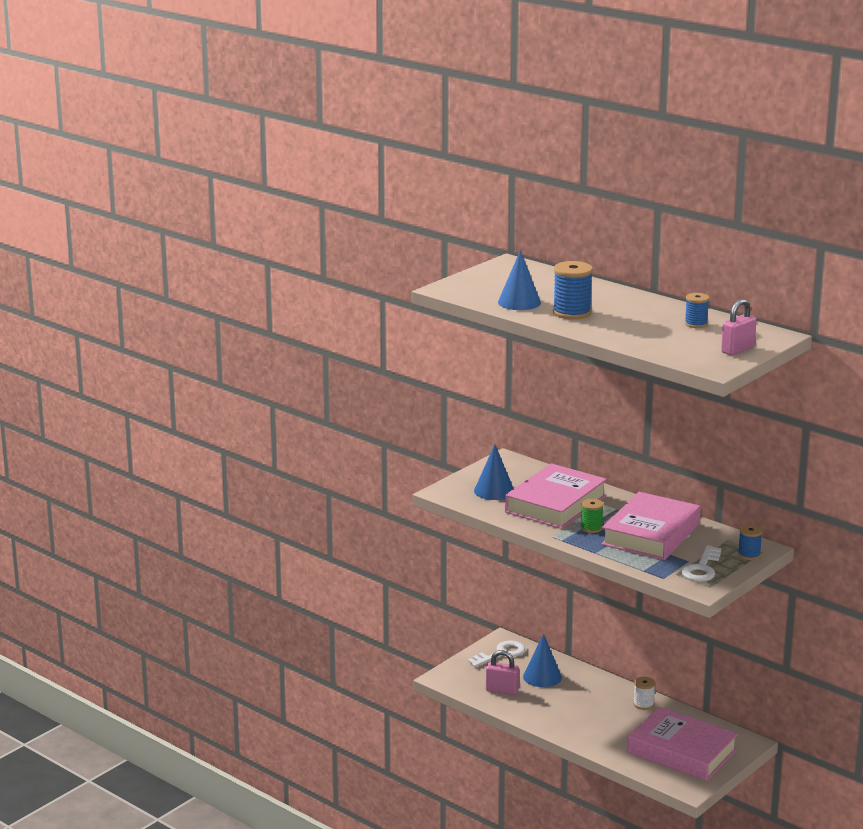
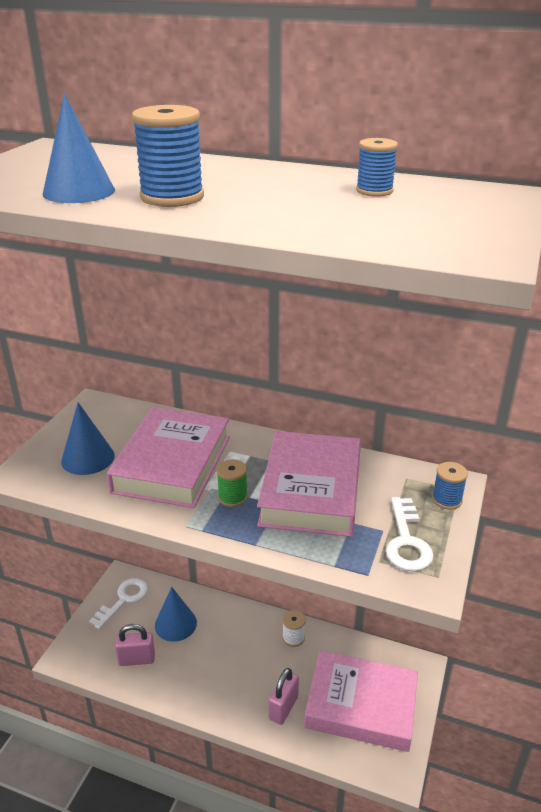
camera: 20 degrees left, 10 degrees up
pink padlock [721,299,757,355] -> pink padlock moved to [269,668,299,725]

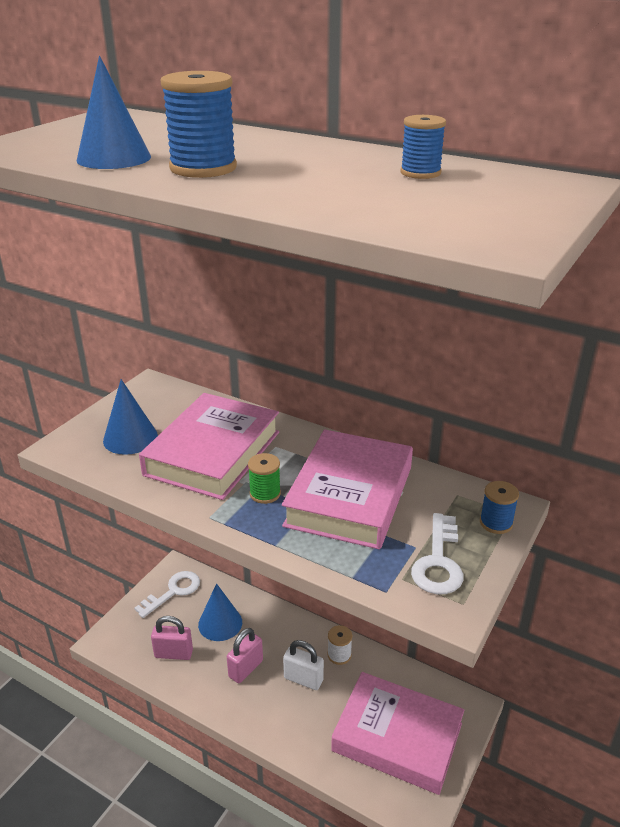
camera: 10 degrees right, 0 degrees up
pink padlock [269,668,299,725] -> pink padlock moved to [227,628,263,683]
none -> white padlock [283,640,324,690]

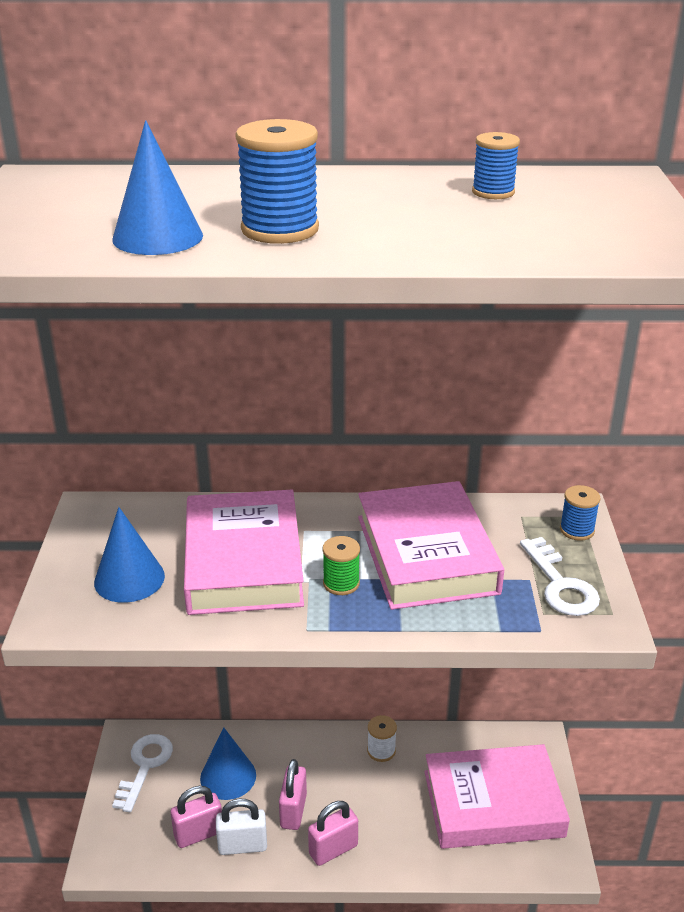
camera: 30 degrees left, 0 degrees up
white padlock [283,640,324,690] -> white padlock moved to [216,799,267,855]
none -> pink padlock [308,801,358,866]

